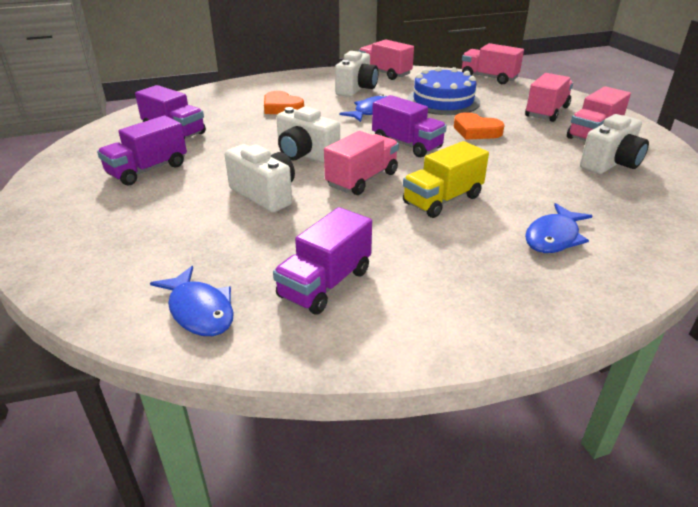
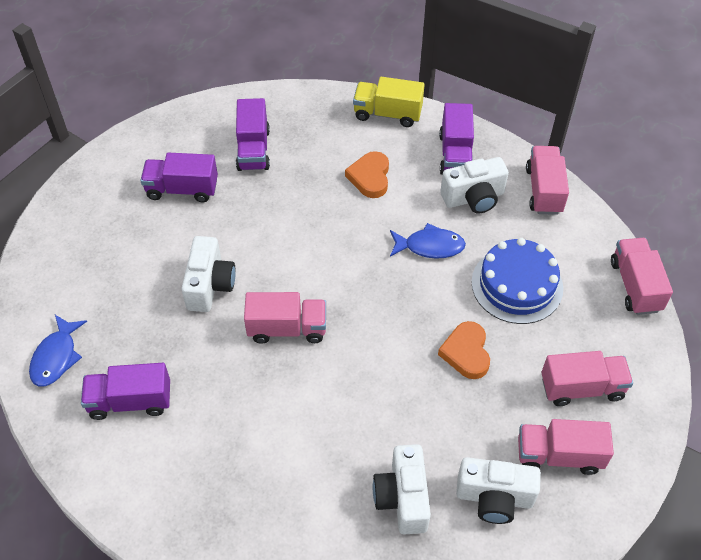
camera: 50 degrees right, 20 degrees up
white camera [276,107,340,163] -> white camera moved to [373,444,431,535]
purple truck [372,95,447,157] -> purple truck moved to [439,103,474,175]
yellow truck [403,141,489,218] -> yellow truck moved to [353,77,425,127]
blue fish [525,203,592,253] -> none

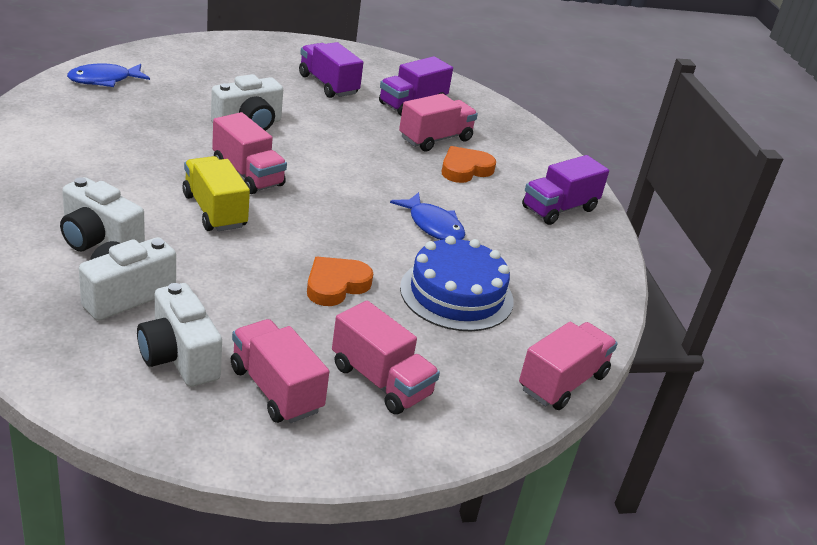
camera: 45 degrees right, 20 degrees down
purple truck [81,363,170,420] -> none
yellow truck [353,77,425,127] -> yellow truck moved to [182,156,250,231]
white camera [440,157,509,214] -> white camera moved to [60,177,145,251]
pink truck [526,146,569,215] -> pink truck moved to [399,94,478,152]

